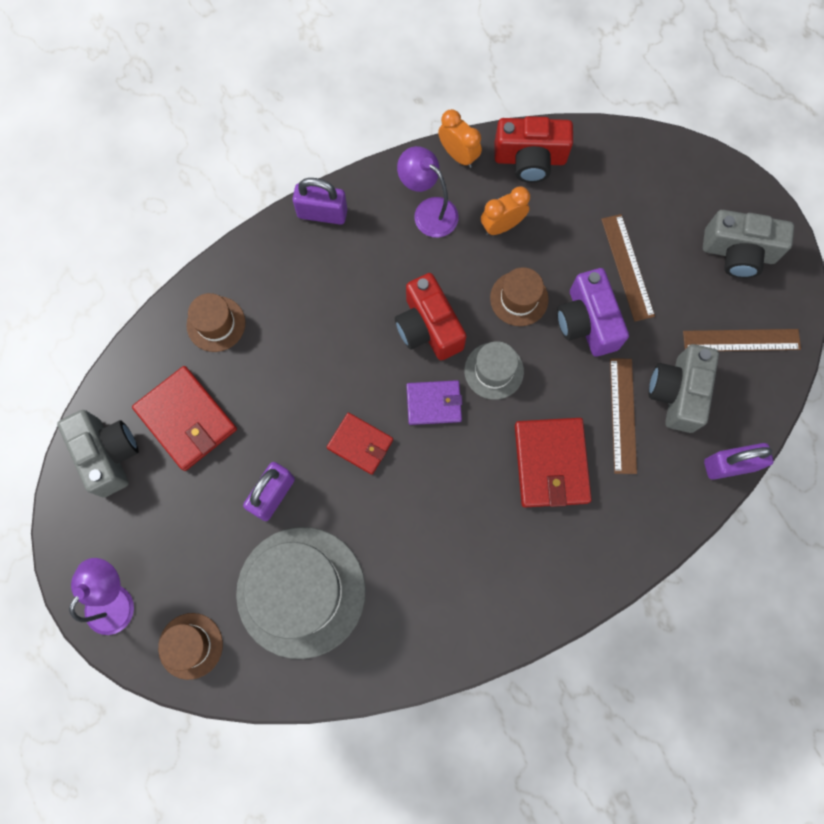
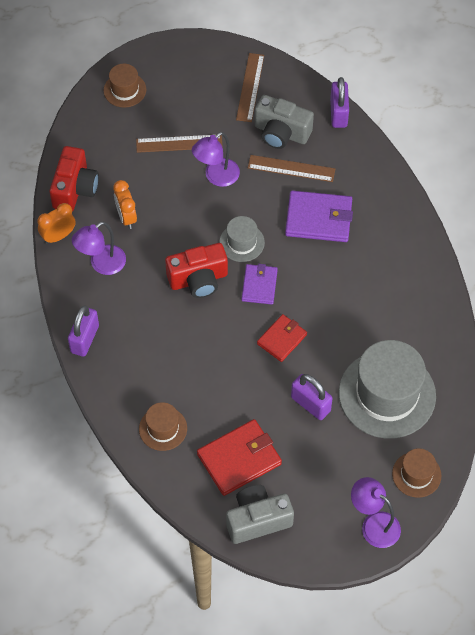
camera: 80 degrees left, 15 degrees down
brown hat [490,267,549,326] -> brown hat moved to [103,64,146,107]
red wallet [515,418,592,507] -> purple wallet [285,190,353,242]
purple camera [557,268,629,357] -> purple lamp [192,132,240,187]
grey camera [703,210,794,278] -> none

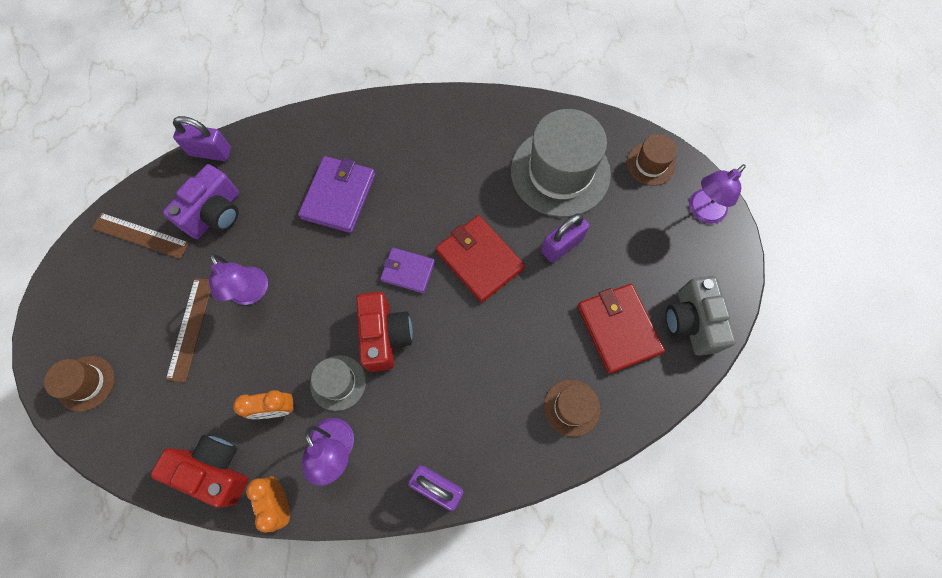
camera: 80 degrees left, 10 degrees up
grey hat [219,216,265,262] -> grey hat moved to [310,355,366,411]
brown ruler [248,155,335,182] -> none
grey camera [255,95,314,149] -> purple camera [163,164,239,239]
red wallet [257,314,307,362] -> red wallet [436,215,525,303], size x1.59

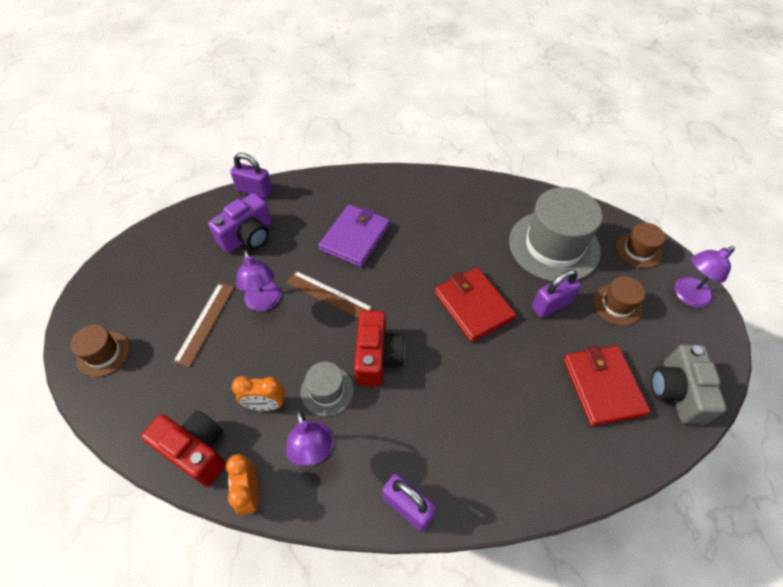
camera: 10 degrees right, 15 degrees down
brown ruler [92,213,189,259] -> brown ruler moved to [286,271,373,318]
purple wallet [380,247,435,293] -> none
brown hat [544,380,601,437] -> brown hat moved to [593,276,645,326]

